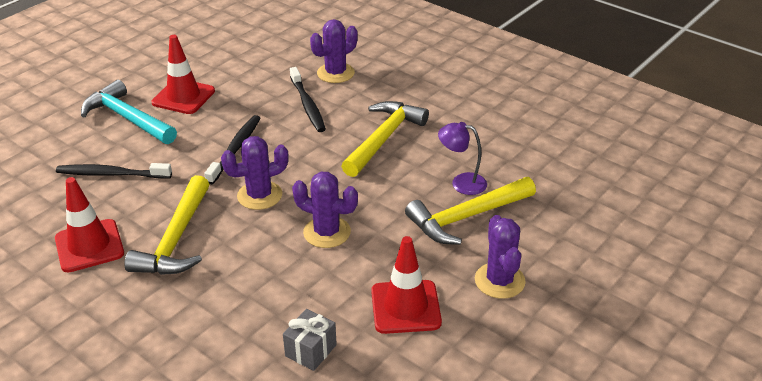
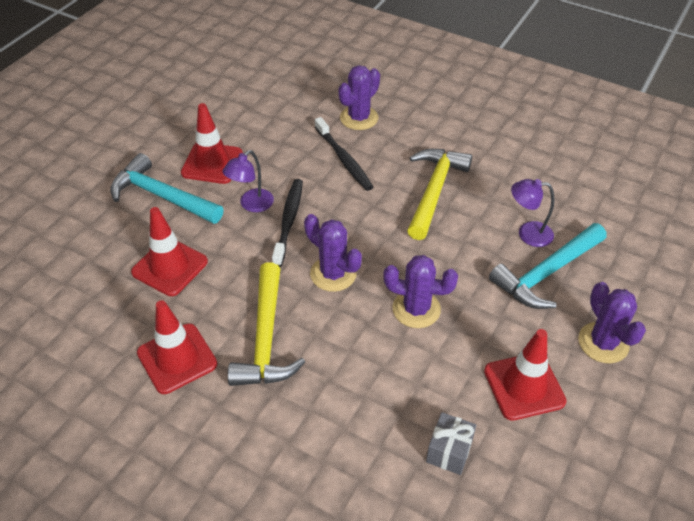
camera: 10 degrees left, 10 degrees up
black toothbrush [56,163,172,179] -> red traffic cone [131,207,208,296]
purple cactus [221,136,289,210] -> purple cactus turned 75 degrees clockwise [304,214,362,292]
yellow hammer [405,177,536,245] -> turquoise hammer [489,223,607,309]
none -> purple lamp [223,150,274,212]

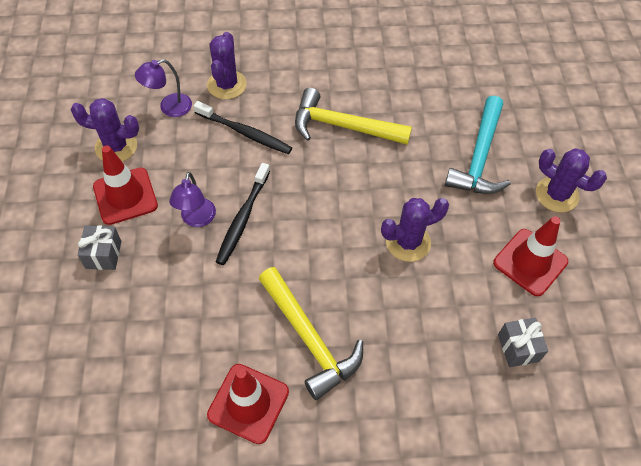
camera: 35 degrees left, 10 degrees up
turquoise hammer [110,153,224,224] -> grey gift [77,225,121,270]
red traffic cone [131,207,208,296] -> none
black toothbrush [272,179,303,267] -> black toothbrush turned 135 degrees counterclockwise [216,163,270,265]
purple cactus [304,214,362,292] -> purple cactus moved to [71,98,139,162]
yellow hammer [407,149,472,240] -> yellow hammer turned 60 degrees counterclockwise [295,88,412,145]
purple lamp [511,179,555,247] -> purple lamp moved to [135,59,192,117]

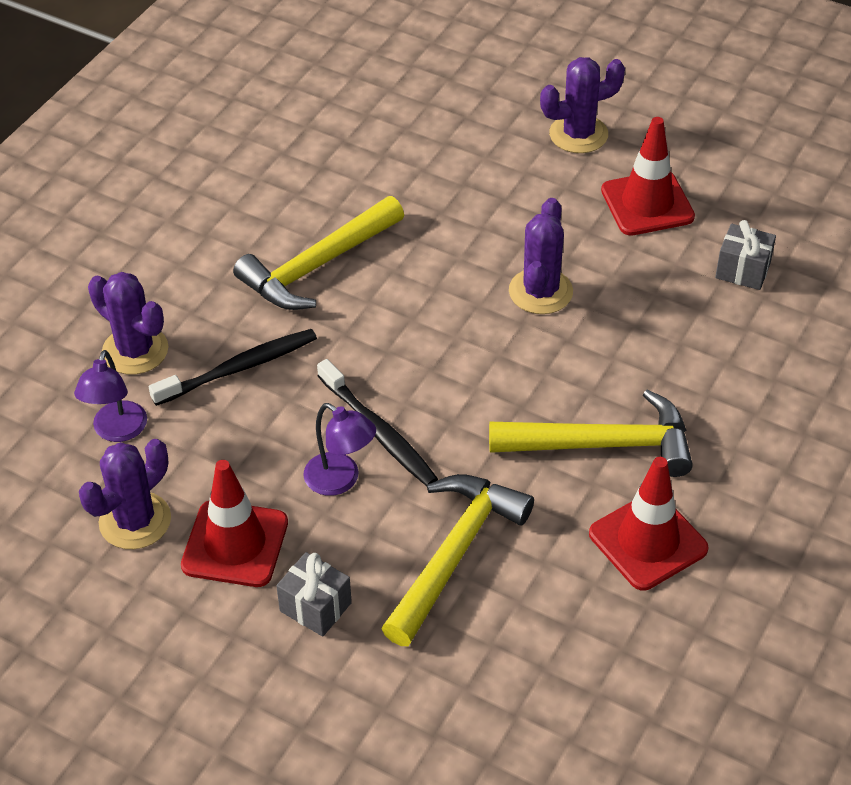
camera: 55 degrees left, 10 degrees down
turquoise hammer [445,96,511,194] -> none
none -> yellow hammer [381,474,534,646]

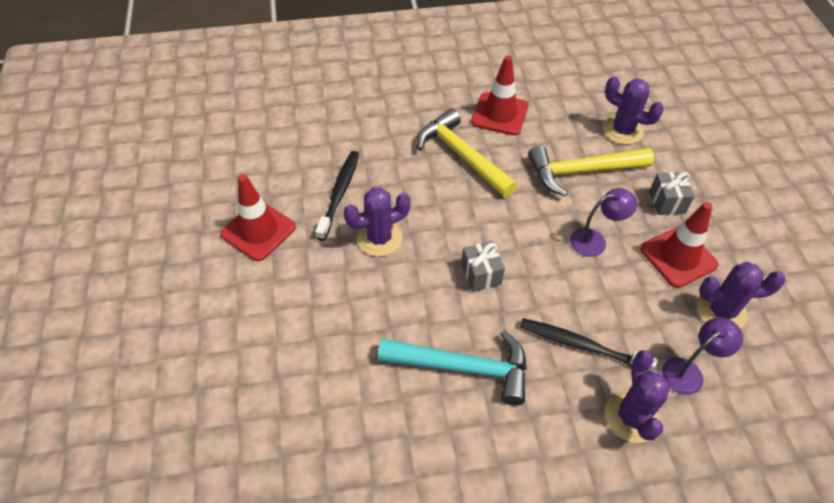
camera: 130 degrees left, 5 degrees up
yellow hammer [233,196,404,310] -> turquoise hammer [378,330,527,405]
purple lamp [304,403,376,496] -> purple lamp turned 75 degrees clockwise [570,188,638,257]
black toothbrush [317,359,438,486] -> black toothbrush moved to [315,151,359,241]
purple cactus [540,57,625,153] -> purple cactus moved to [603,76,664,145]
grey gift [715,220,776,290] -> grey gift moved to [461,241,505,292]

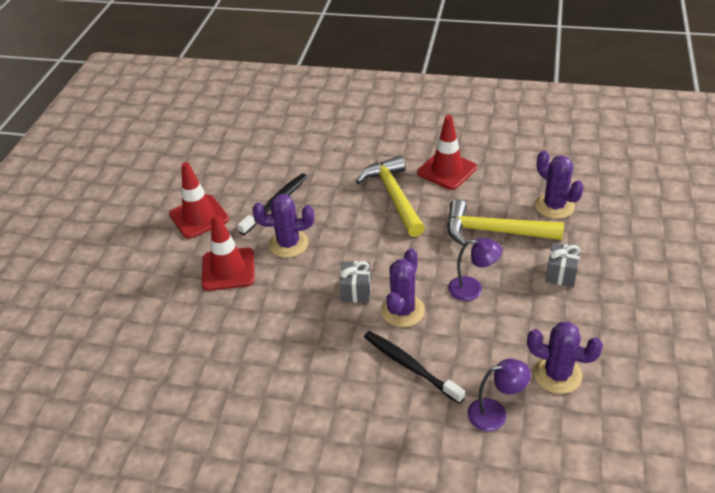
camera: 25 degrees right, 10 degrees down
turquoise hammer [378,330,527,405] -> none
purple cactus [605,350,670,443] -> purple cactus moved to [381,248,425,327]
red traffic cone [640,202,719,288] -> red traffic cone moved to [202,214,255,291]

